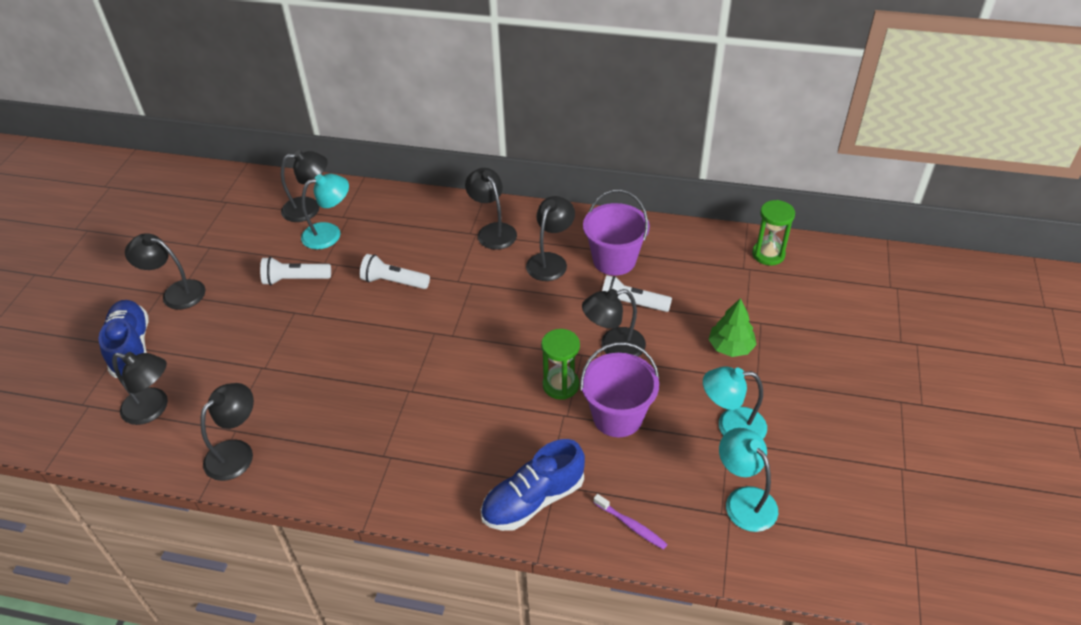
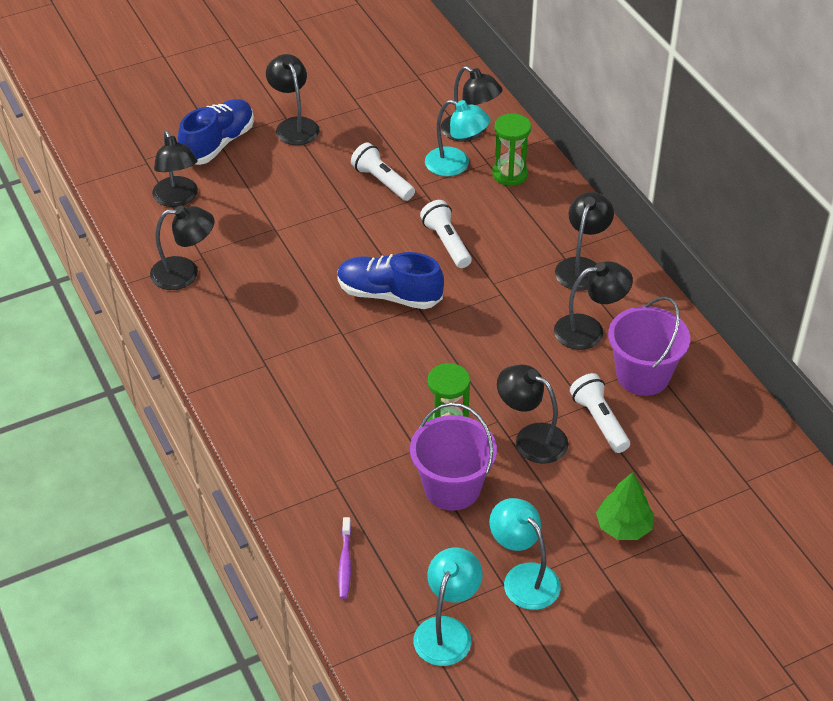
camera: 50 degrees right, 0 degrees up
blue shoe [481,439,585,531] -> blue shoe moved to [337,252,444,309]
green hourglass [752,200,795,265] -> green hourglass moved to [492,113,531,186]

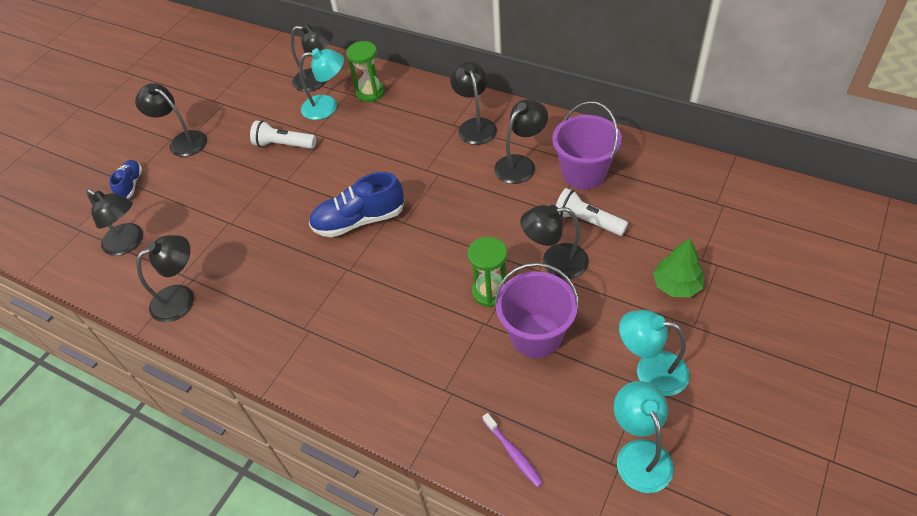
camera: 30 degrees left, 5 degrees up
blue shoe [178,99,254,165] -> blue shoe [109,160,142,199], size x0.57
white flashlight [420,200,472,268] -> none

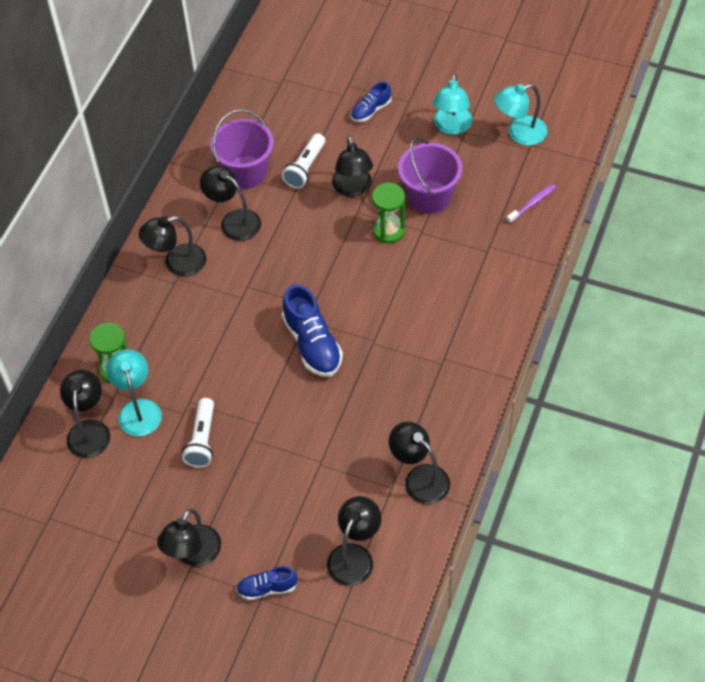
camera: 100 degrees left, 5 degrees up
green tree [653,238,705,297] -> blue shoe [351,82,391,122]

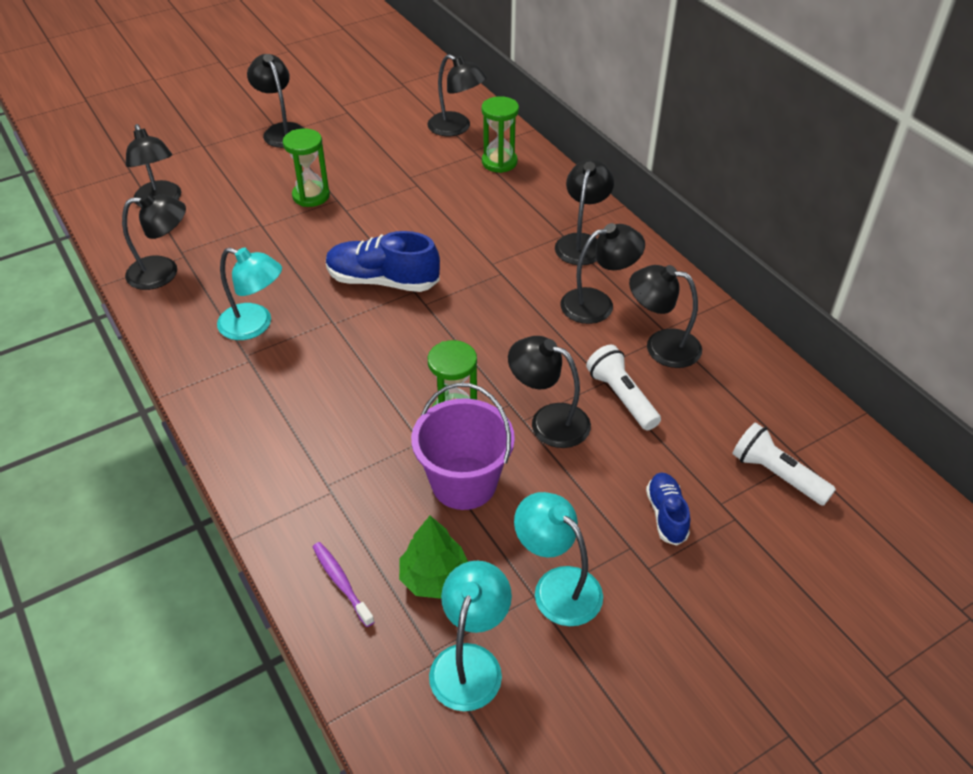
camera: 125 degrees right, 10 degrees down
turquoise lamp [106,349,162,437] -> turquoise lamp moved to [217,247,282,340]
white flashlight [182,398,214,468] -> white flashlight moved to [732,423,836,506]
purple bucket [211,109,274,189] -> black lamp [629,265,702,368]
blue shoe [236,566,297,600] -> none
purple toothbrush [506,184,556,224] -> purple toothbrush turned 150 degrees clockwise [313,542,375,627]
none -> green hourglass [283,129,330,207]
none -> green tree [399,516,468,599]

